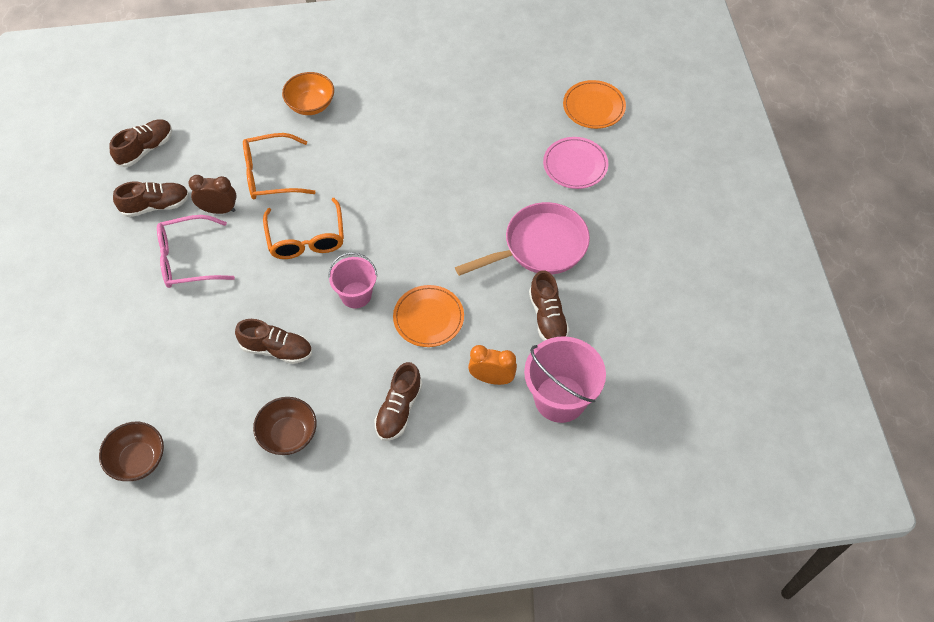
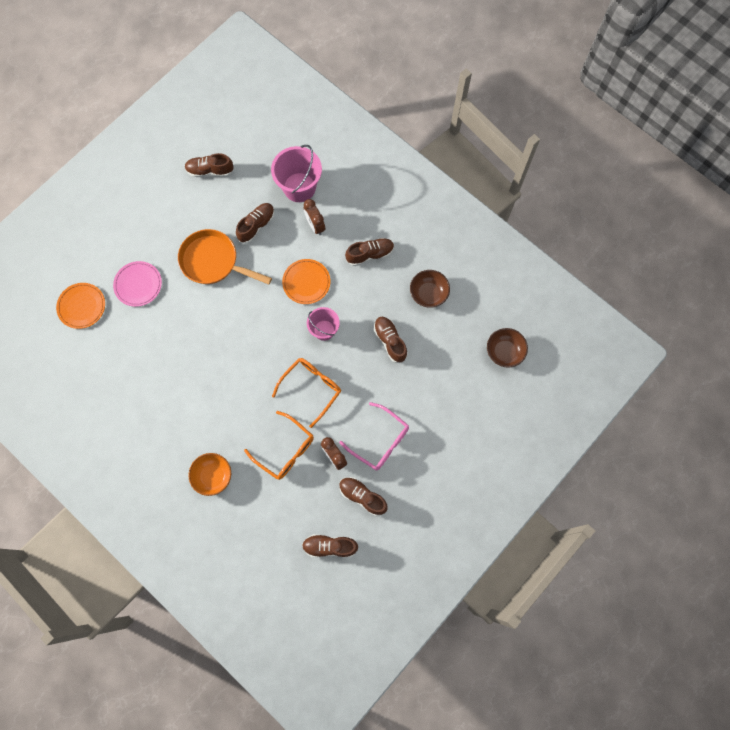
camera: 130 degrees left, 15 degrees up
pink pan [455,202,590,276] -> orange pan [178,229,272,285]
orange clock [468,345,517,385] -> brown clock [304,199,325,235]
none -> brown shoe [185,153,234,177]

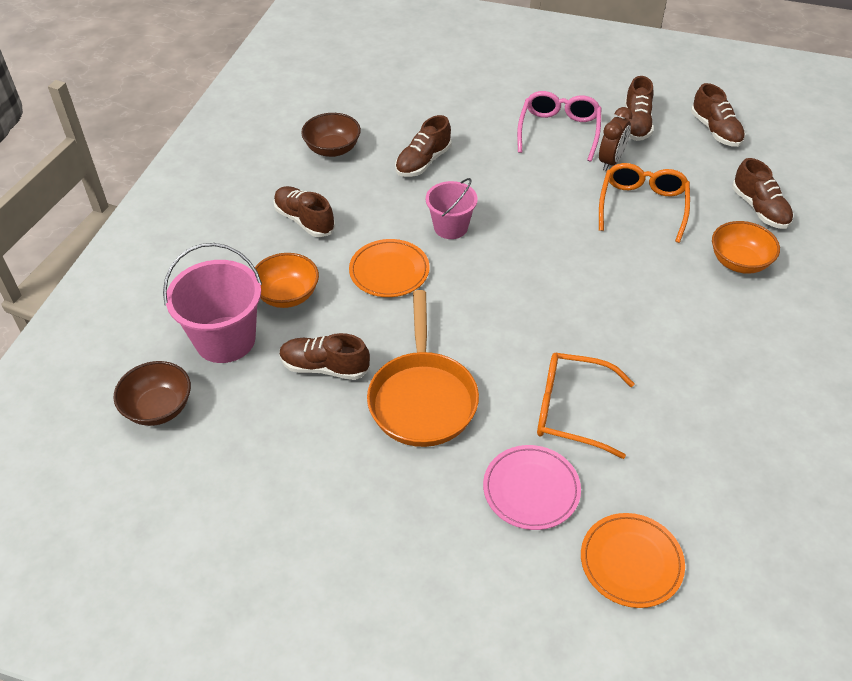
camera: 115 degrees left, 25 degrees down
brown shoe [185,153,234,177] -> brown shoe moved to [732,158,794,229]
orange glasses [272,358,341,428] -> orange glasses moved to [537,353,635,459]
brown clock [304,199,325,235] -> orange bowl [255,253,319,308]
brown bowl [487,328,528,367] -> brown bowl moved to [114,361,191,426]

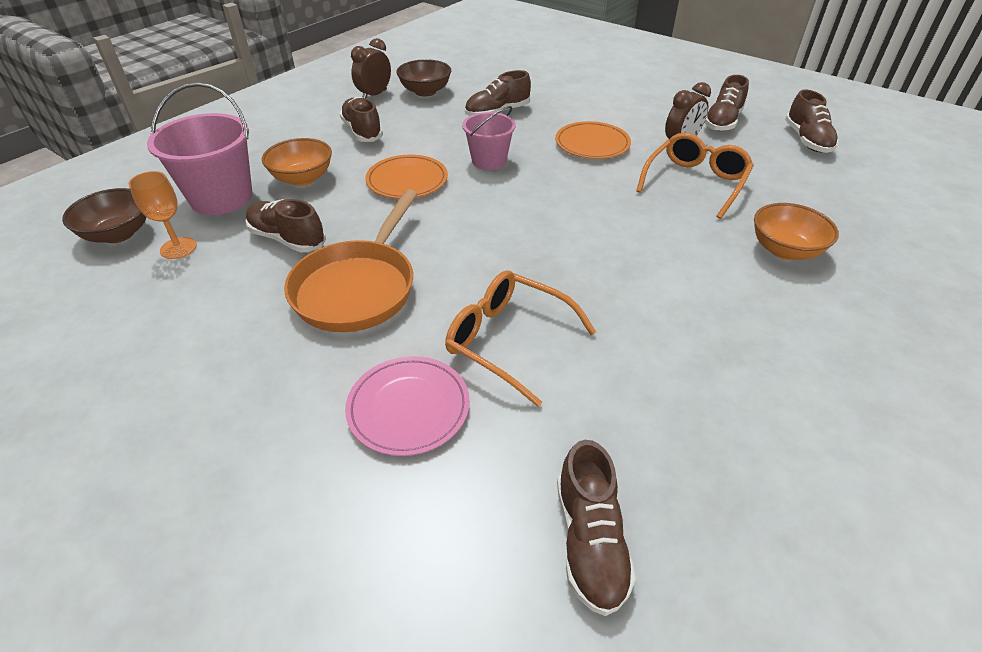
camera: 20 degrees right, 5 degrees down
pink glasses [517,91,601,162] -> none
orange plate [581,513,685,608] -> orange plate moved to [555,121,631,159]
brown shoe [732,158,794,229] -> brown shoe moved to [557,440,636,616]
none -> orange goblet [129,171,197,259]
none -> brown clock [351,38,391,98]

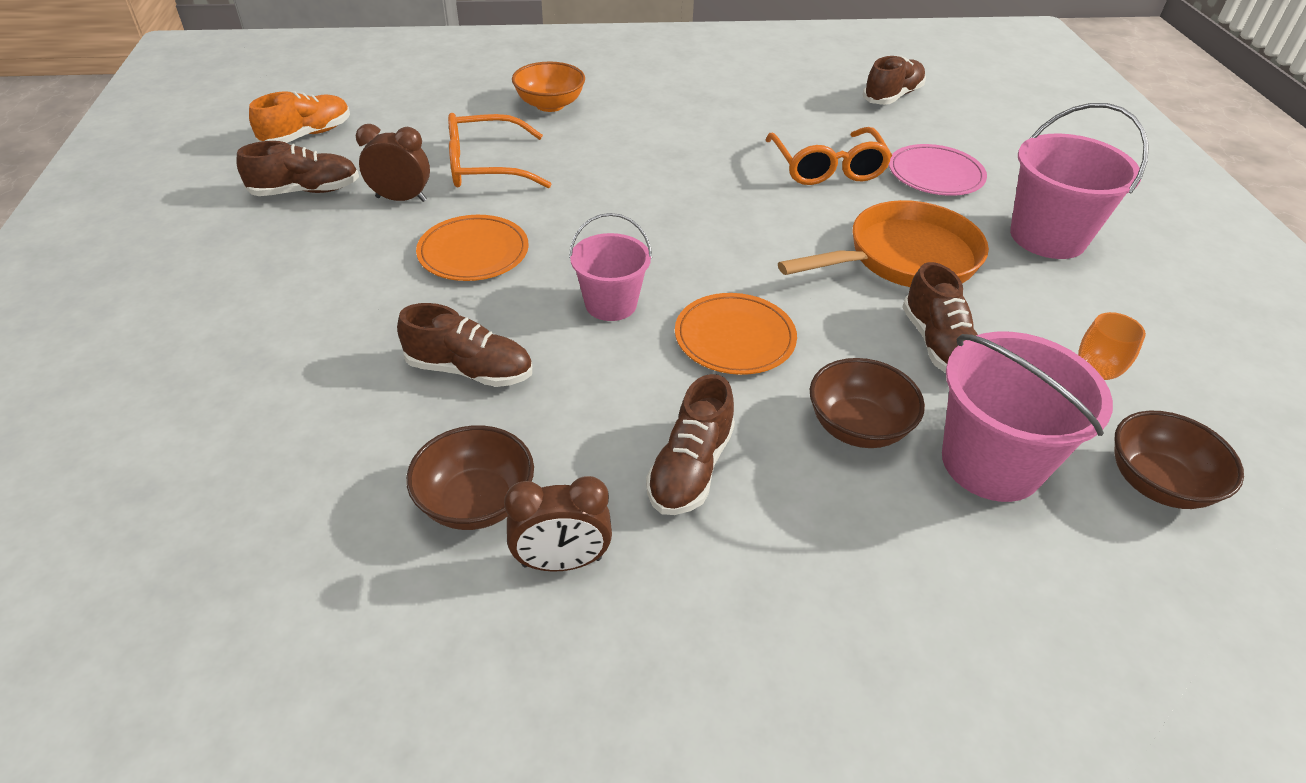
camera: 135 degrees left, 0 degrees up
orange bowl [262,138,332,186] -> brown bowl [810,358,925,448]
brown shoe [785,89,839,153] -> orange shoe [249,91,350,143]
none -> pink bucket [1010,103,1149,259]

